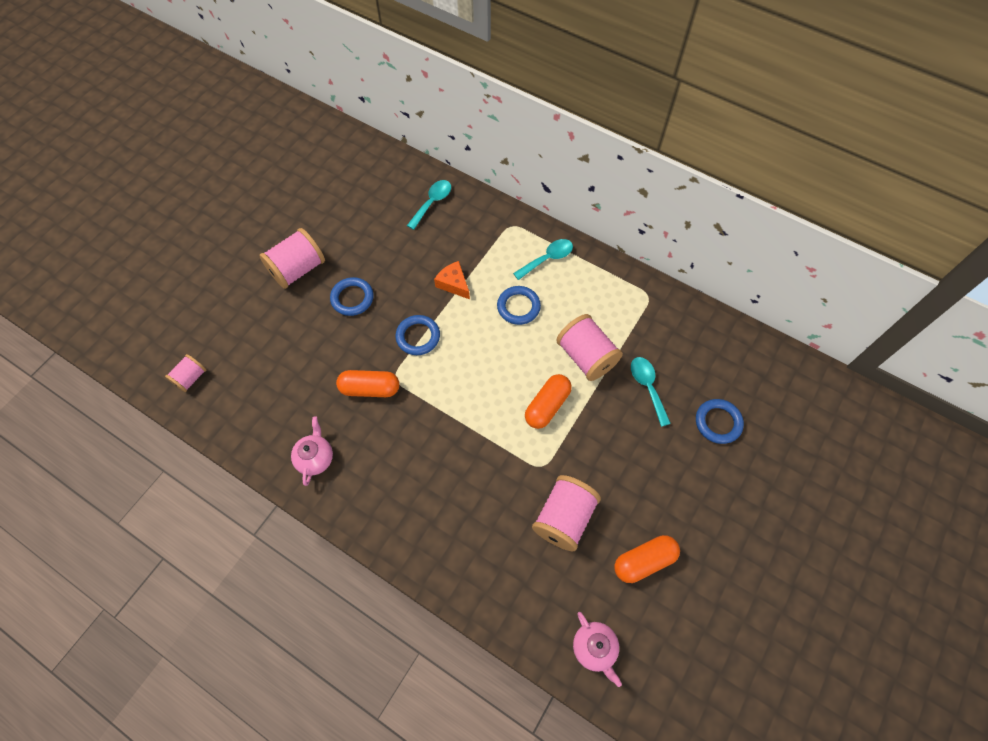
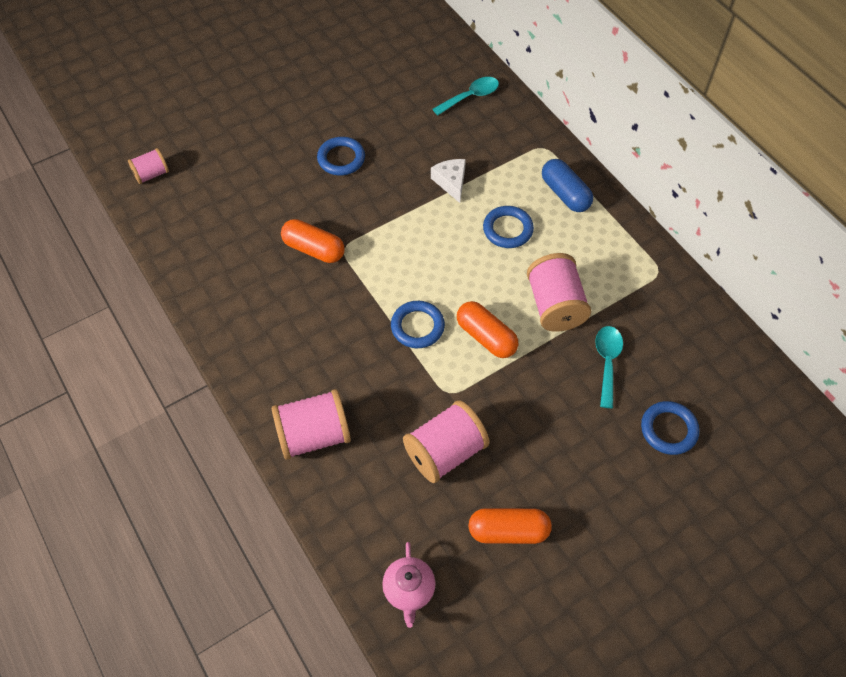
camera: 25 degrees right, 5 degrees down
pink spool [259,228,325,289] -> pink spool moved to [272,389,351,460]
pink teapot [291,416,333,486] -> none
blue ring [395,315,440,355] -> blue ring moved to [391,301,445,348]
orange cheese [434,261,470,299] -> white cheese [431,159,466,203]
turquoise spoon [513,239,573,280] -> blue capsule [542,159,593,212]
orange capsule [525,374,572,429] -> orange capsule turned 75 degrees clockwise [457,301,518,358]

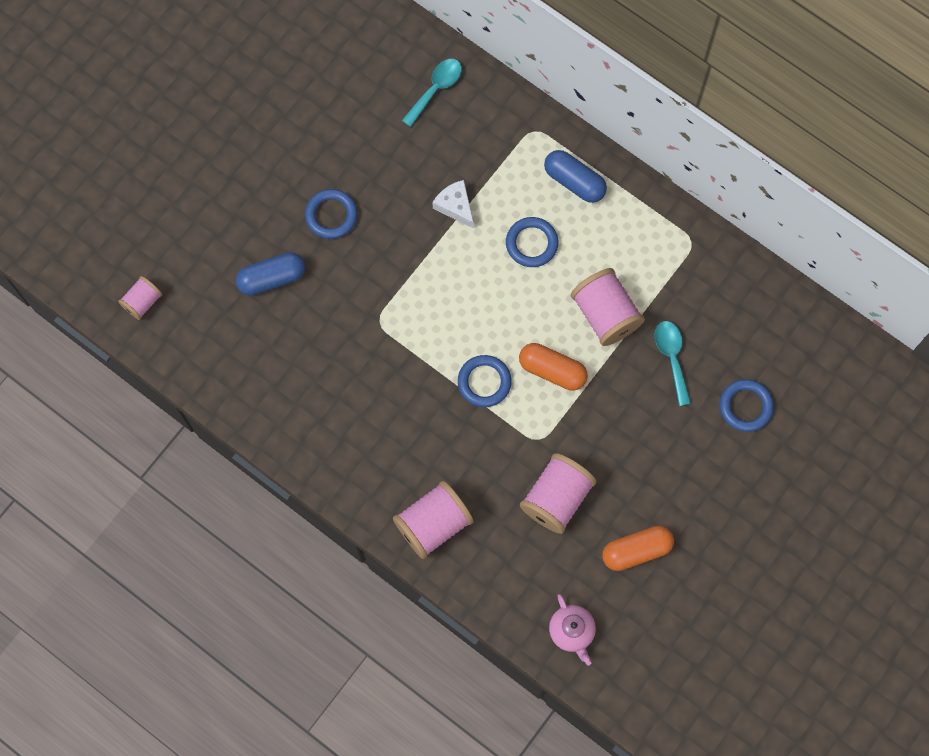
camera: 20 degrees left, 15 degrees up
orange capsule [281,219,345,263] -> none
none -> blue capsule [236,252,305,296]

